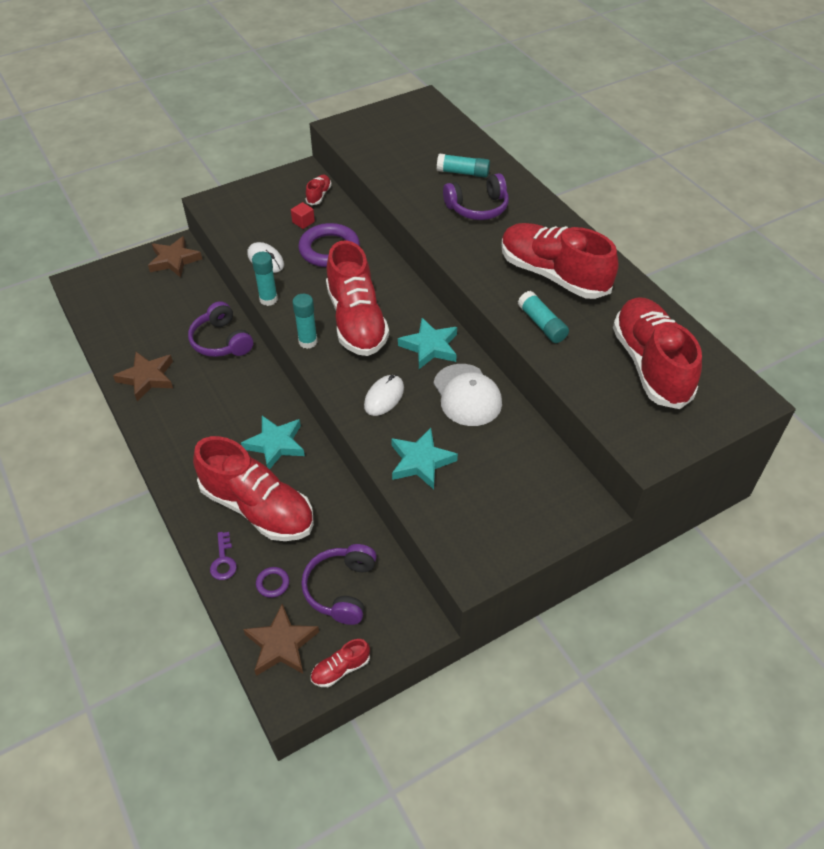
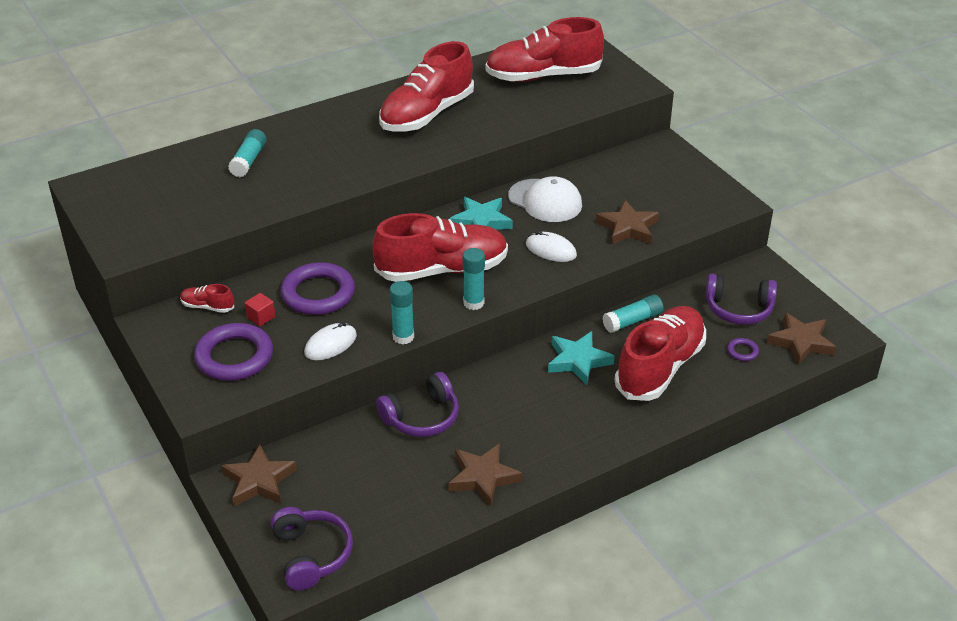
camera: 90 degrees left, 10 degrees down
purple key [210,532,237,580] -> none
red shoe [311,639,370,687] -> none
turquoise star [391,428,458,490] -> brown star [596,200,659,245]
white cap [433,364,502,426] -> white cap turned 60 degrees clockwise [508,176,582,222]
purple headphones [443,173,509,220] -> purple headphones moved to [271,507,353,591]
turquoise glue stick [518,291,569,343] -> turquoise glue stick moved to [602,294,664,333]
none -> purple ring [194,323,273,381]

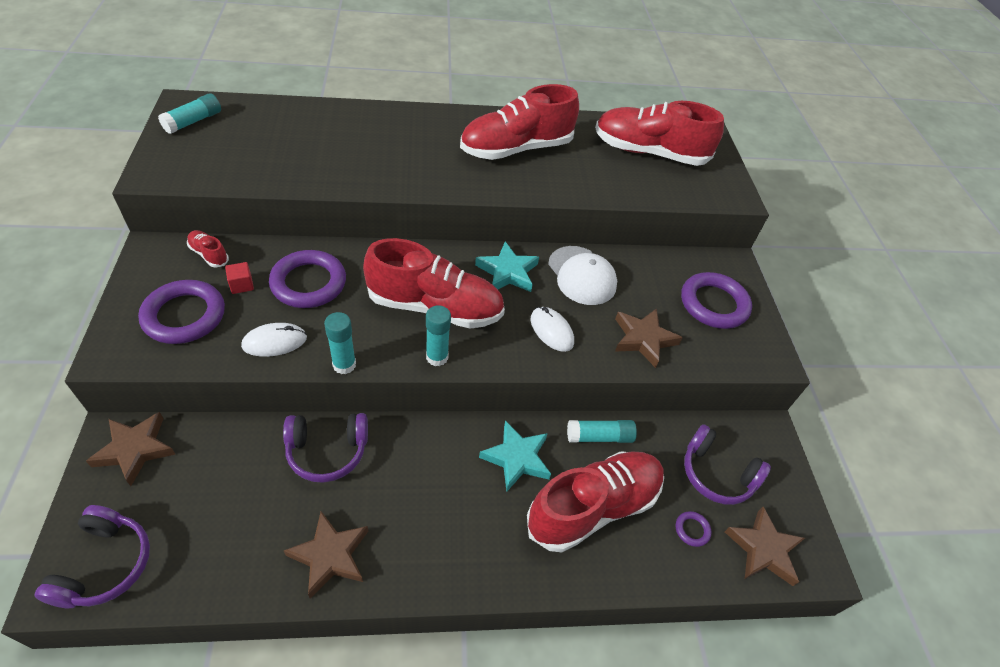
camera: 20 degrees right, 10 degrees up
turquoise glue stick [228,129,267,177] -> turquoise glue stick moved to [158,93,221,134]
none -> purple ring [681,272,752,329]

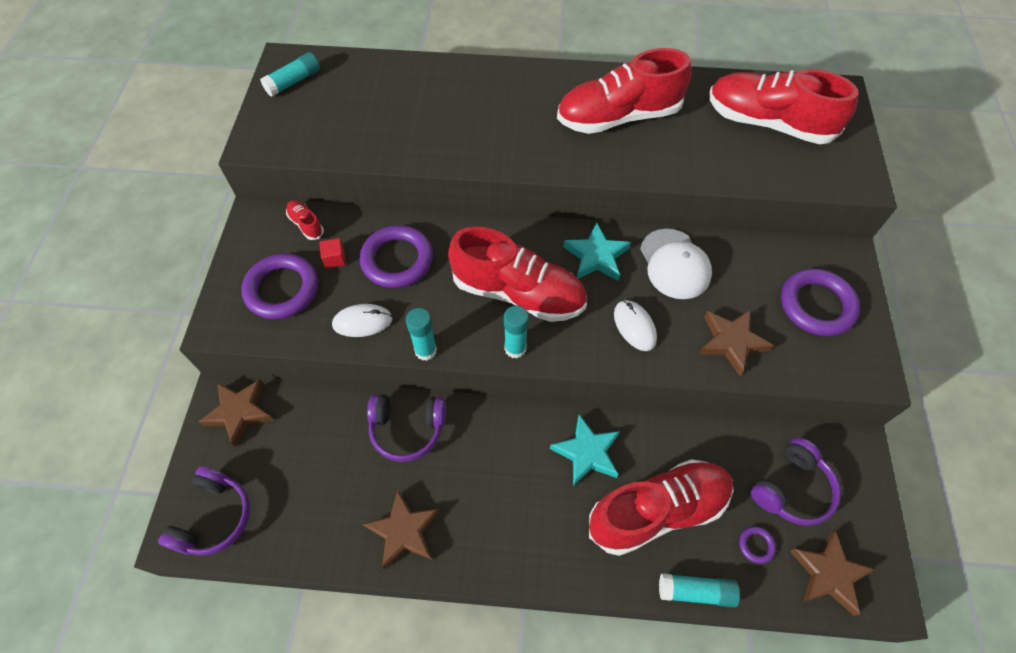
camera: 15 degrees right, 10 degrees up
turquoise glue stick [567,420,637,443] -> turquoise glue stick moved to [659,573,740,607]
purple headphones [684,424,771,505] -> purple headphones turned 90 degrees counterclockwise [751,437,841,526]

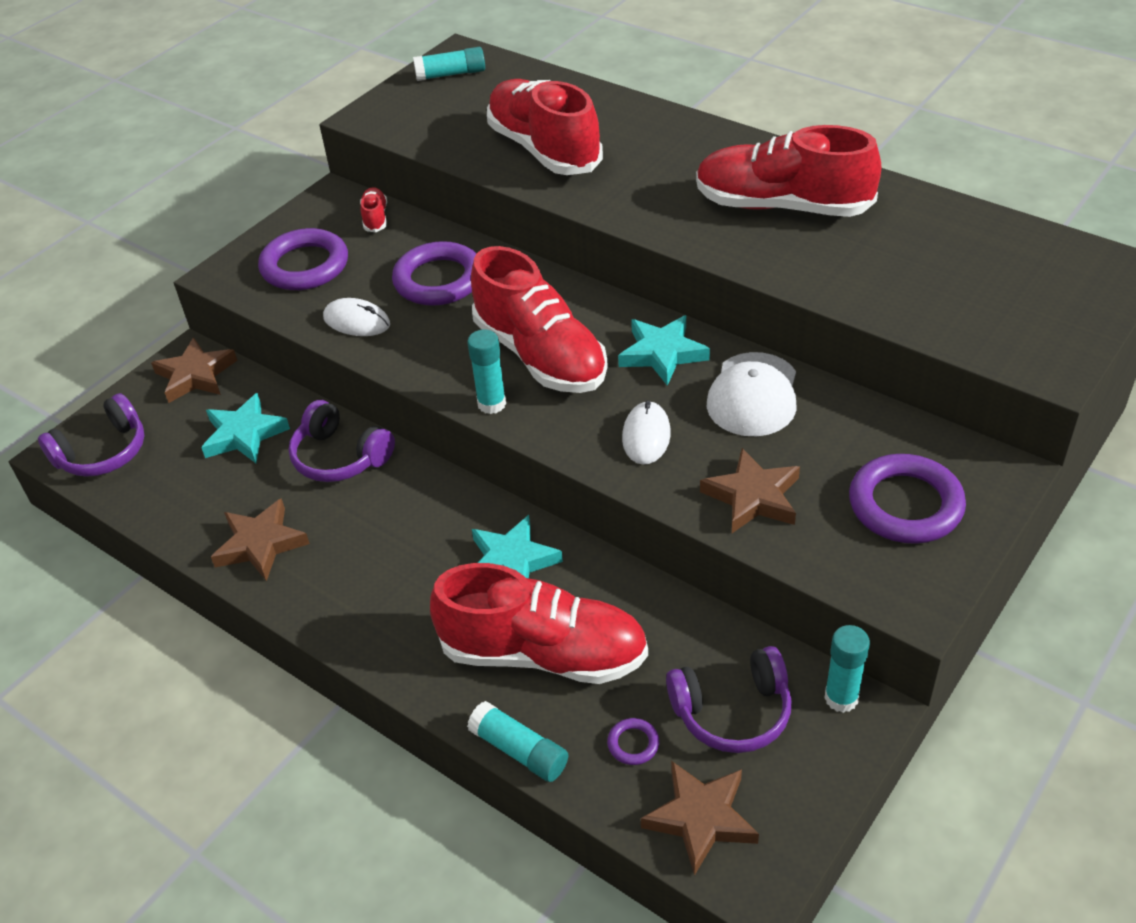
camera: 35 degrees right, 15 degrees down
red cube [320,238,346,269] -> none
turquoise glue stick [406,308,437,361] -> turquoise glue stick moved to [824,625,870,713]
red shoe [709,69,859,144] -> red shoe moved to [487,79,603,175]
none -> turquoise star [201,393,290,463]

